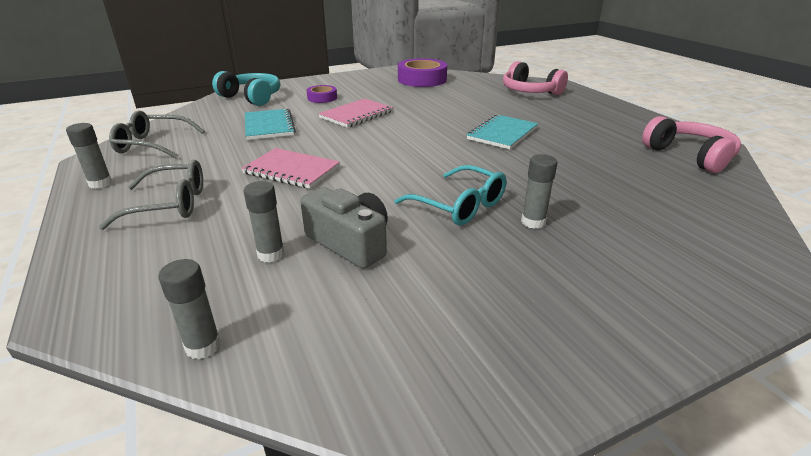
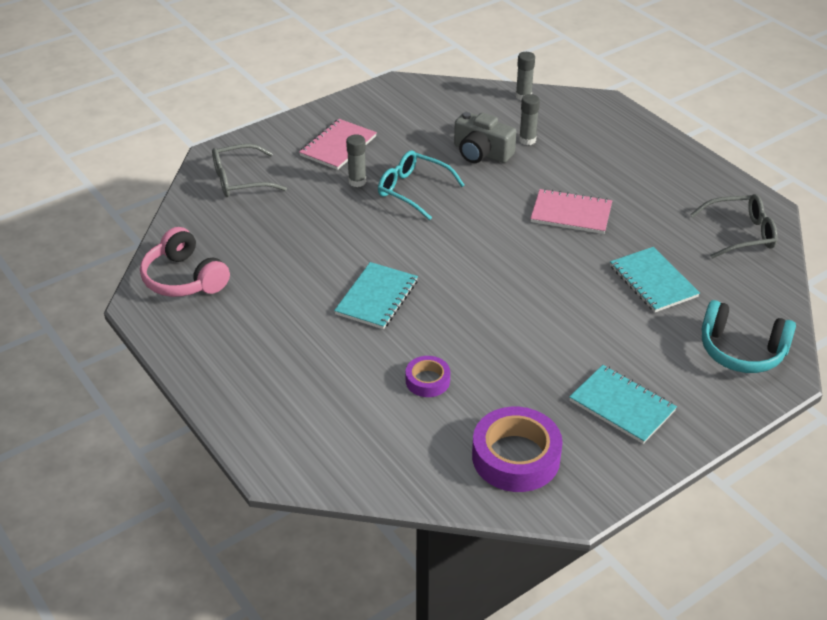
camera: 170 degrees right, 10 degrees up
grey glue stick [66,123,112,189] -> none
grey glasses [99,160,203,230] -> grey glasses moved to [212,144,287,197]
purple tape [307,85,337,103] -> purple tape moved to [406,356,450,397]
pink notebook [318,98,393,128] -> pink notebook moved to [299,119,377,170]
pink headphones [503,61,568,95] -> none
none -> turquoise notebook [569,365,677,444]

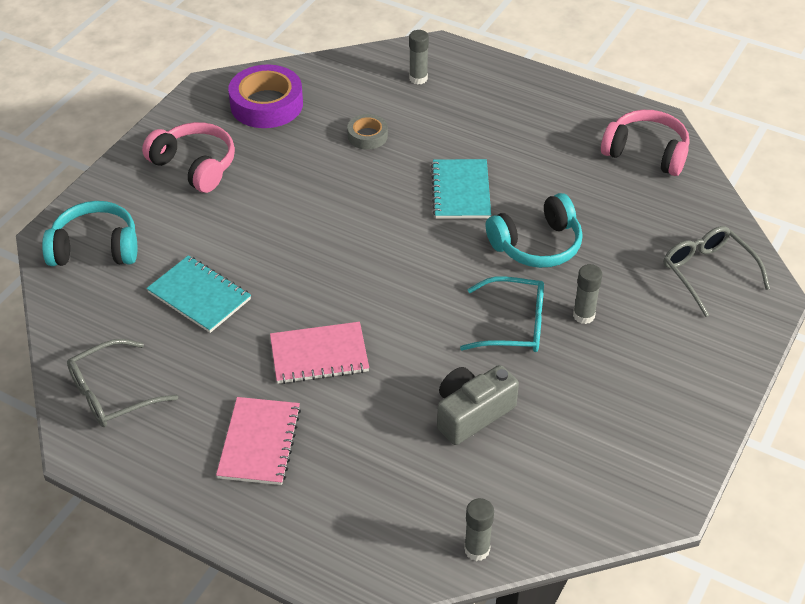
camera: 155 degrees right, 5 degrees up
grey glasses [212,144,287,197] -> grey glasses turned 75 degrees counterclockwise [664,226,770,317]
pink notebook [299,119,377,170] -> pink notebook moved to [216,397,301,485]
purple tape [406,356,450,397] -> grey tape [347,114,388,150]
grey camera [454,112,517,163] -> grey camera turned 45 degrees counterclockwise [437,365,519,445]
grey glue stick [519,94,540,145] -> grey glue stick moved to [409,30,429,84]
turquoise notebook [569,365,677,444] -> pink headphones [142,122,235,193]
none -> turquoise headphones [486,193,583,268]

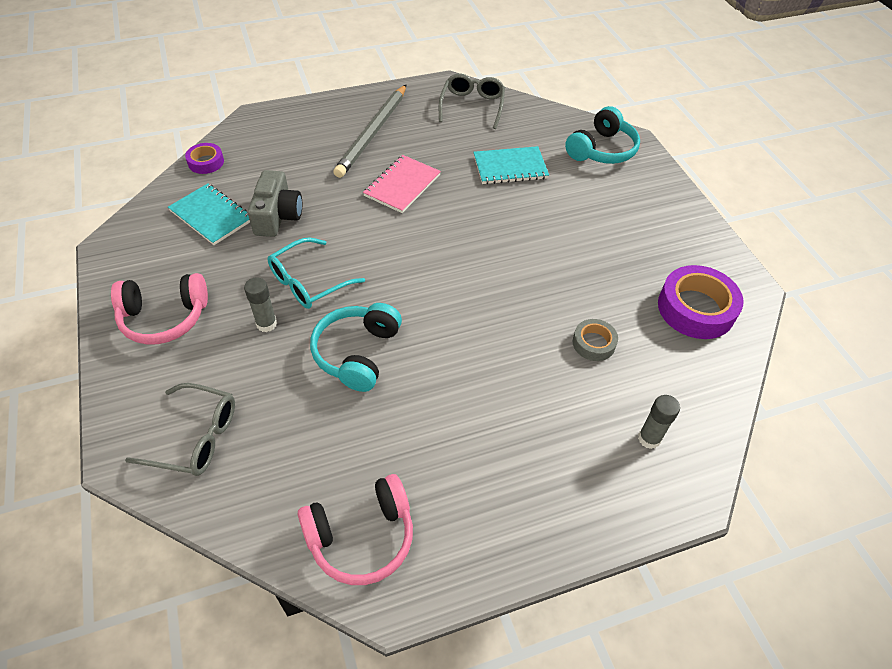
camera: 130 degrees right, 5 degrees up
pink headphones [142,122,235,193] -> pink headphones moved to [111,273,208,344]
pink notebook [216,397,301,485] -> grey pencil [333,85,406,178]
turquoise notebook [431,159,491,219] -> turquoise notebook moved to [168,183,250,245]
grey glue stick [464,498,494,561] -> purple tape [185,143,224,174]

